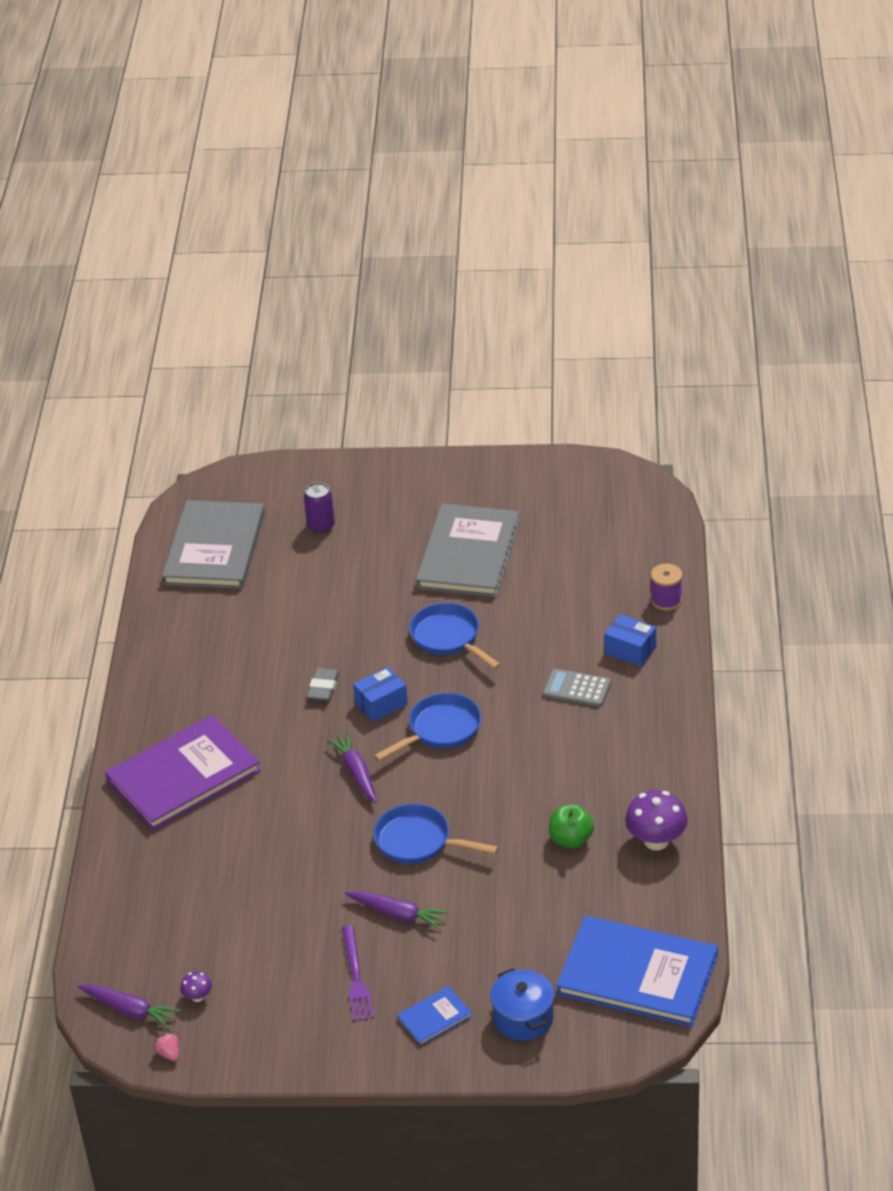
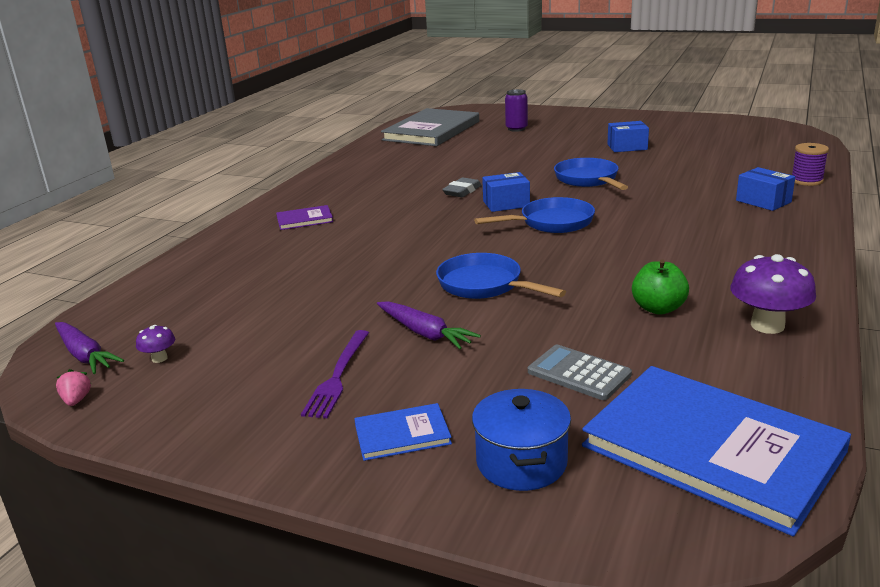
camera: 20 degrees right, 15 degrees down
purple book [105,715,261,831] -> purple book [276,205,333,230], size x0.44
purple carrot [327,732,377,803] -> none
grey book [416,504,520,597] -> blue box [607,121,649,152]
grey calculator [543,669,611,707] -> grey calculator moved to [528,345,632,400]

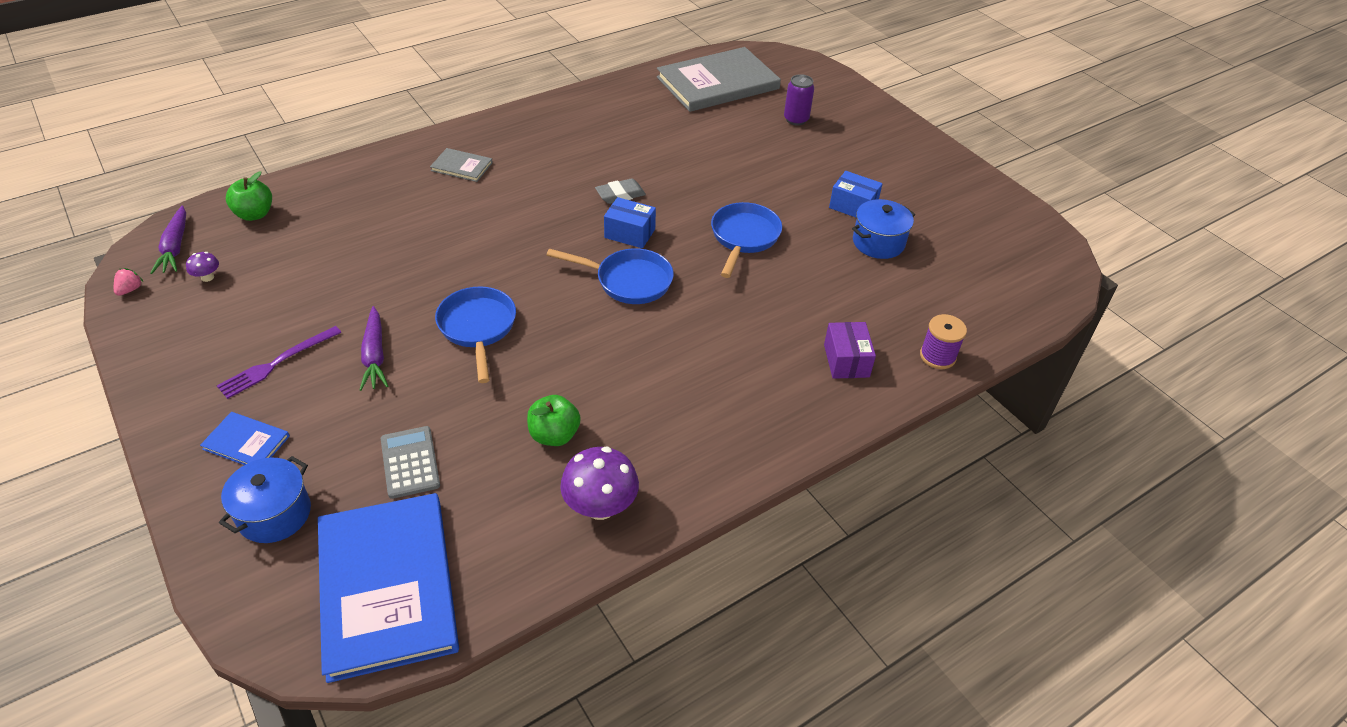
camera: 30 degrees right, 20 degrees up
purple book [276,205,333,230] -> grey book [430,148,493,182]
blue box [736,167,795,211] -> purple box [824,322,876,379]
none -> green apple [226,171,272,221]
none -> blue pot [852,199,915,259]

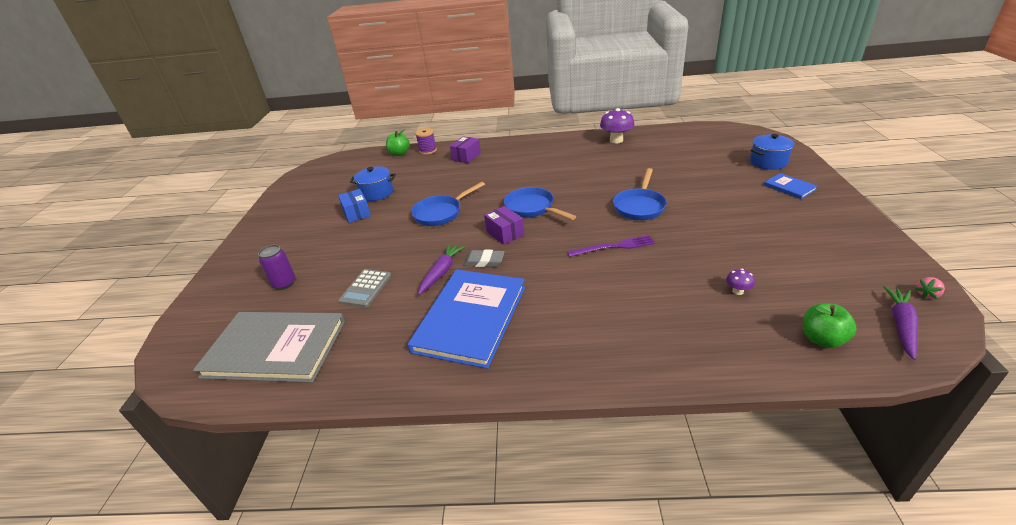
camera: 140 degrees left, 10 degrees down
purple mushroom [186,252,219,282] -> purple mushroom moved to [726,269,755,295]
purple fork [217,326,342,399] -> purple fork moved to [567,235,655,257]
blue book [318,493,459,683] -> blue book moved to [407,269,525,369]
purple carrot [360,306,388,391] -> purple carrot moved to [418,244,465,295]
grey calculator [381,426,440,499] -> grey calculator moved to [339,269,391,307]
grey book [430,148,493,182] -> none
green apple [527,395,581,446] -> green apple moved to [386,129,410,156]
blue box [604,197,656,248] -> purple box [484,206,524,245]

